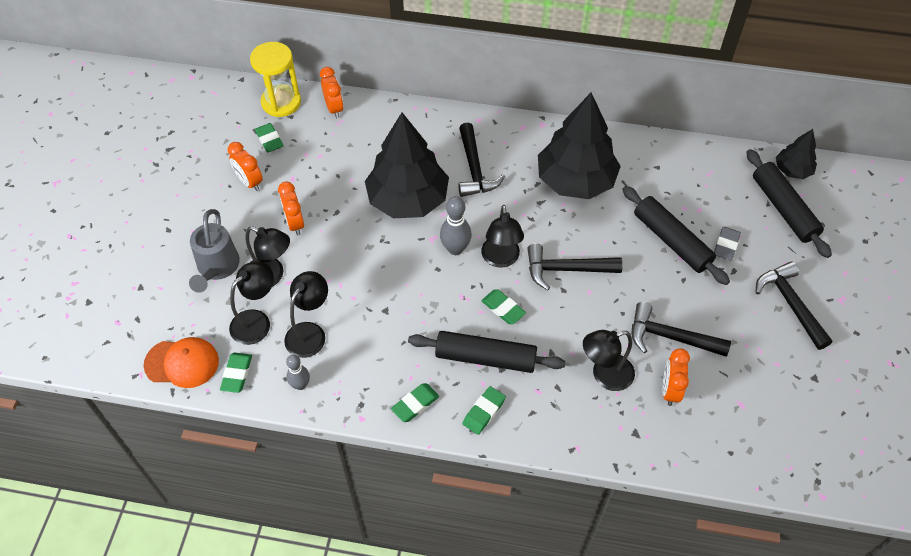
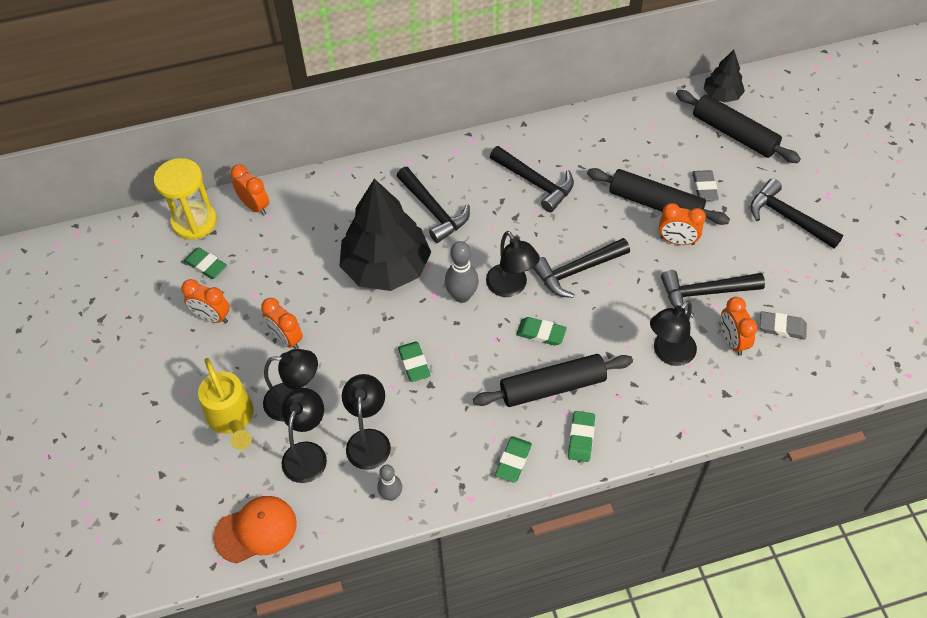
camera: 25 degrees left, 0 degrees up
grey watering can [189,209,240,293] -> yellow watering can [198,358,254,450]
green eraser [220,352,252,393] -> green eraser moved to [398,341,431,382]
black tree [538,93,621,199] -> black hammer [490,146,574,212]
none -> orange clock [659,203,706,245]
none -> grey eraser [760,311,807,339]

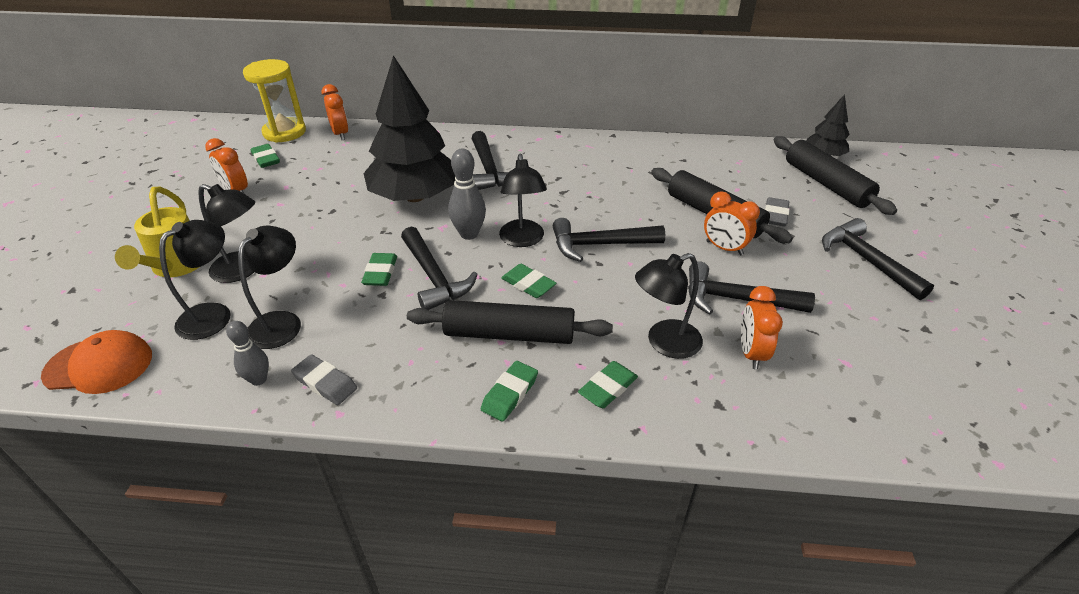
camera: 20 degrees right, 15 degrees down
orange clock [261,298,303,349] -> none
black hammer [490,146,574,212] -> black hammer moved to [401,227,478,310]
green eraser [495,436,532,483] -> green eraser moved to [578,361,638,408]
grey eraser [760,311,807,339] -> grey eraser moved to [291,354,357,405]

